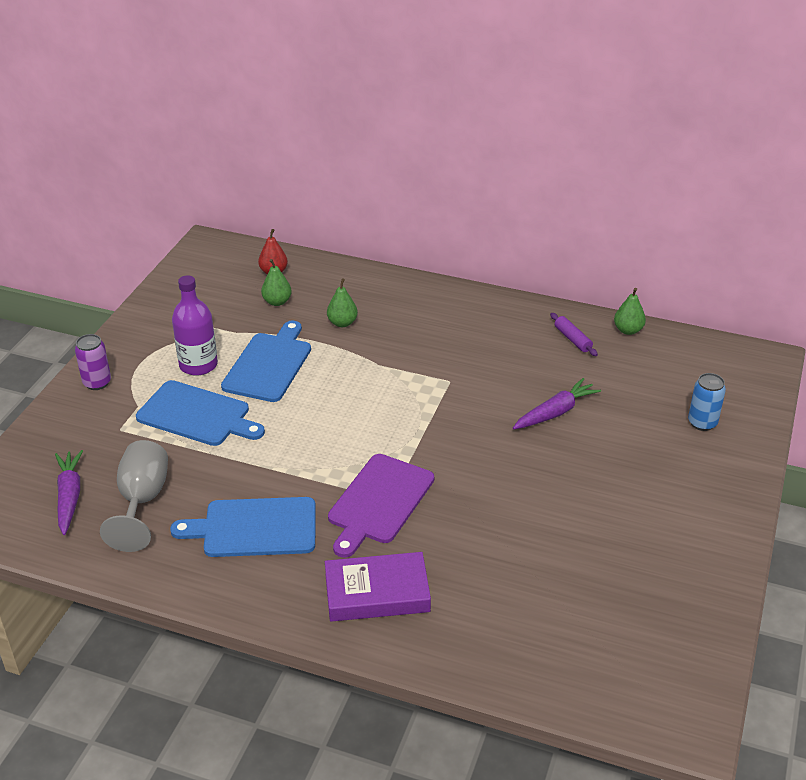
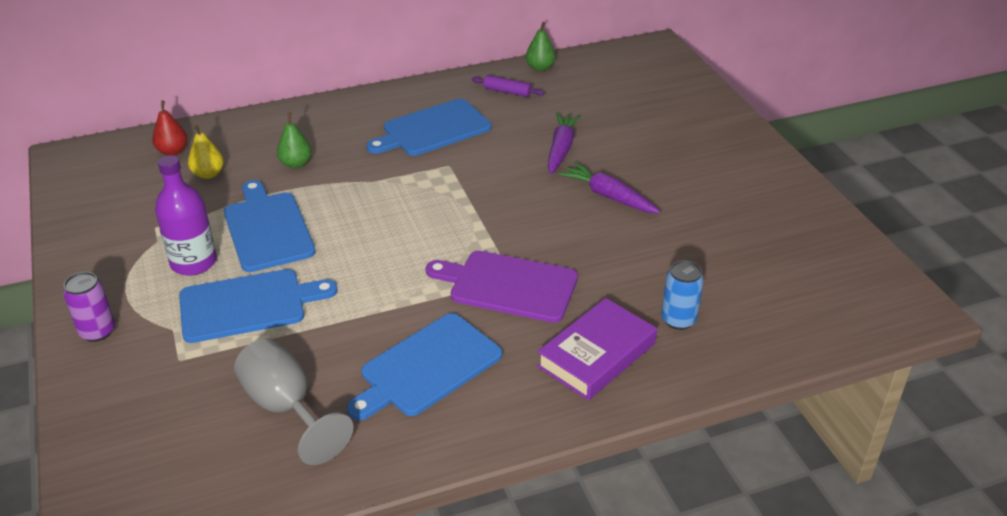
camera: 40 degrees left, 0 degrees up
purple carrot [55,450,83,535] -> purple carrot moved to [559,162,660,213]
green pear [261,259,292,306] -> yellow pear [188,125,224,179]
purple cutting board [328,454,434,558] -> purple cutting board turned 120 degrees clockwise [425,251,578,323]
blue can [688,373,726,431] -> blue can moved to [661,260,704,330]
none -> blue cutting board [366,99,492,156]

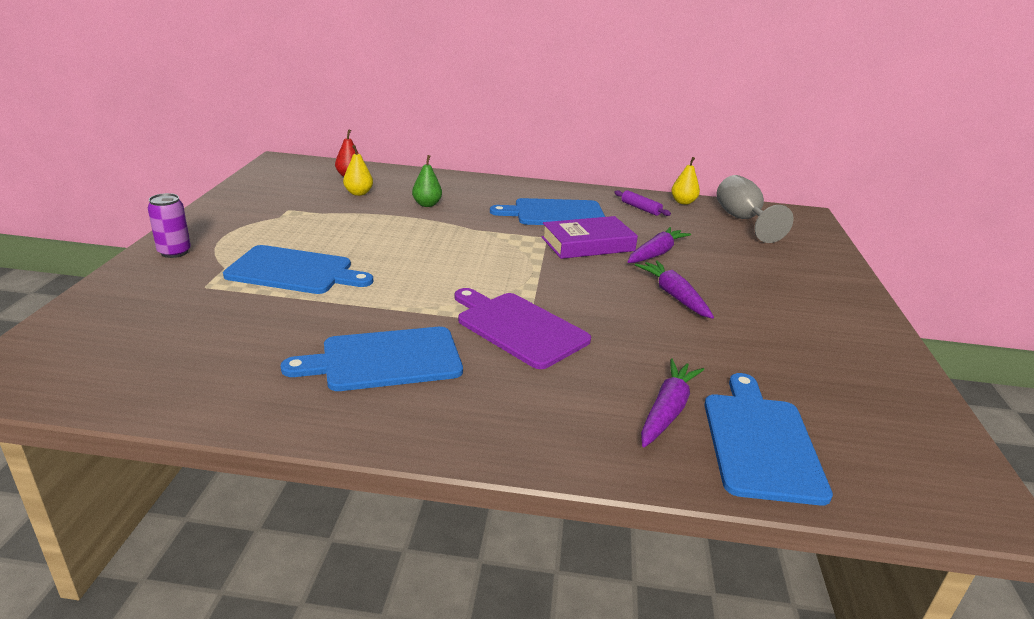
camera: 25 degrees right, 10 degrees down
purple bottle [155,155,217,276] -> none
blue cutting board [224,180,316,272] -> blue cutting board moved to [704,373,833,506]
grey goblet [234,338,354,465] -> grey goblet moved to [716,175,794,243]
green pear [526,22,556,71] -> yellow pear [671,157,700,205]
purple book [537,298,657,400] -> purple book moved to [542,216,638,259]
blue can [661,260,704,330] -> purple carrot [641,359,704,447]

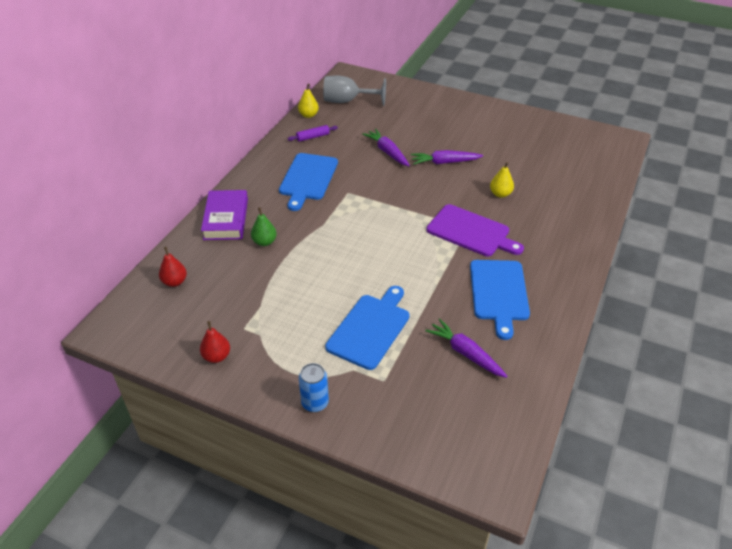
camera: 70 degrees left, 15 degrees up
purple can [148,193,191,258] -> blue can [299,363,329,412]
yellow pear [343,145,373,196] -> yellow pear moved to [490,162,514,198]
purple cutting board [455,288,591,369] -> purple cutting board turned 120 degrees counterclockwise [426,204,524,257]
purple book [542,216,638,259] -> purple book moved to [201,190,248,240]
purple carrot [641,359,704,447] -> purple carrot moved to [425,318,508,378]
blue cutting board [704,373,833,506] -> none
none -> red pear [200,321,230,363]

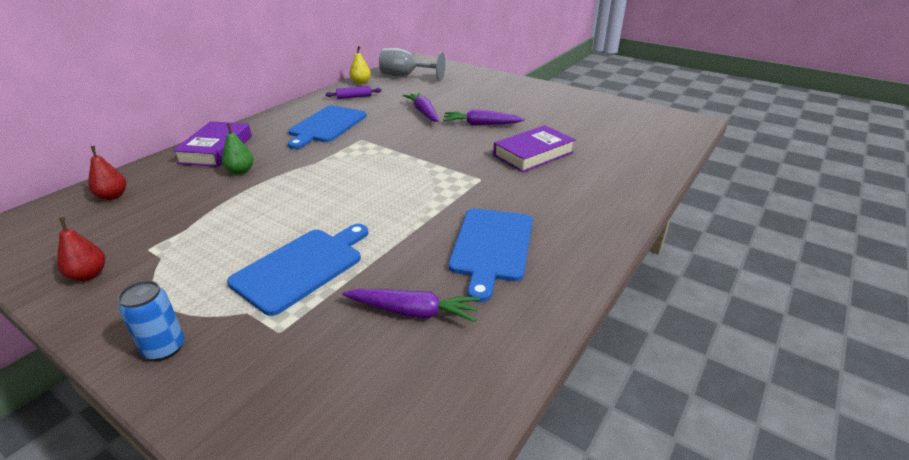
camera: 10 degrees right, 10 degrees down
purple carrot [425,318,508,378] -> purple carrot turned 135 degrees clockwise [342,289,480,322]
purple cutting board [426,204,524,257] -> none
yellow pear [490,162,514,198] -> purple book [493,125,576,172]

